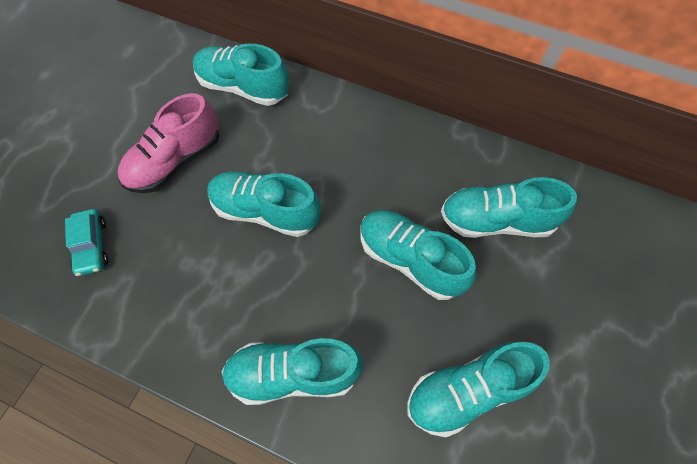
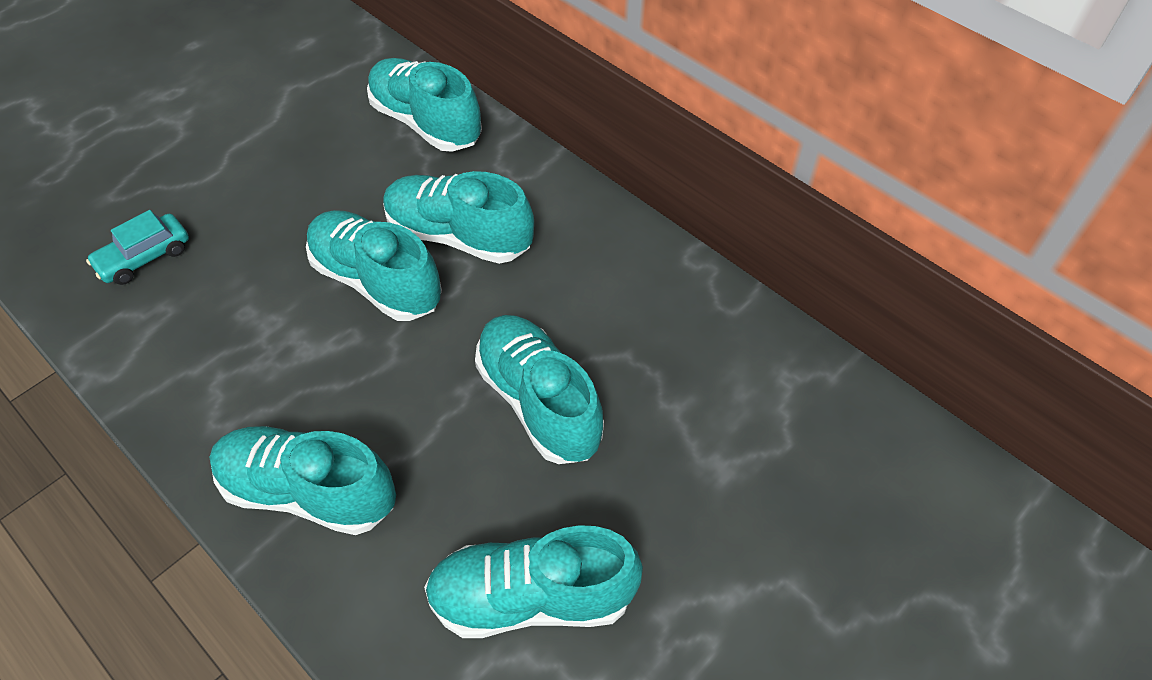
camera: 20 degrees right, 10 degrees down
turquoise car [65,209,109,276] -> turquoise car turned 45 degrees clockwise [86,210,189,285]
pink shoe [118,93,220,193] -> none
turquoise shoe [441,177,577,238] -> turquoise shoe moved to [383,171,534,264]

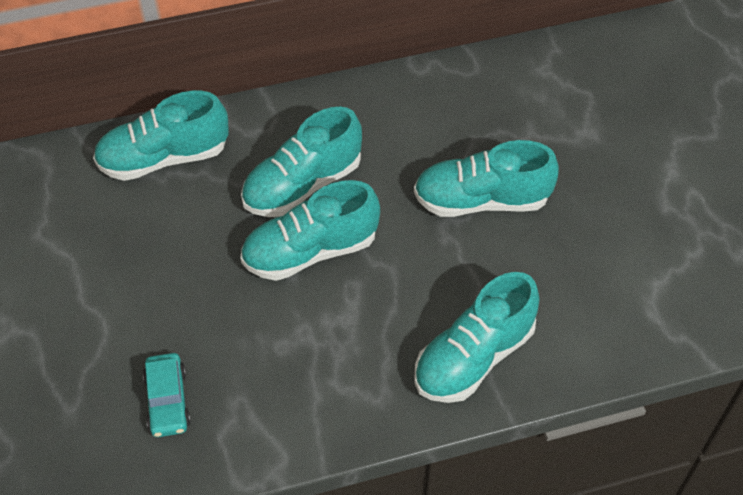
camera: 60 degrees left, 0 degrees up
turquoise shoe [424,525,643,638] -> none

